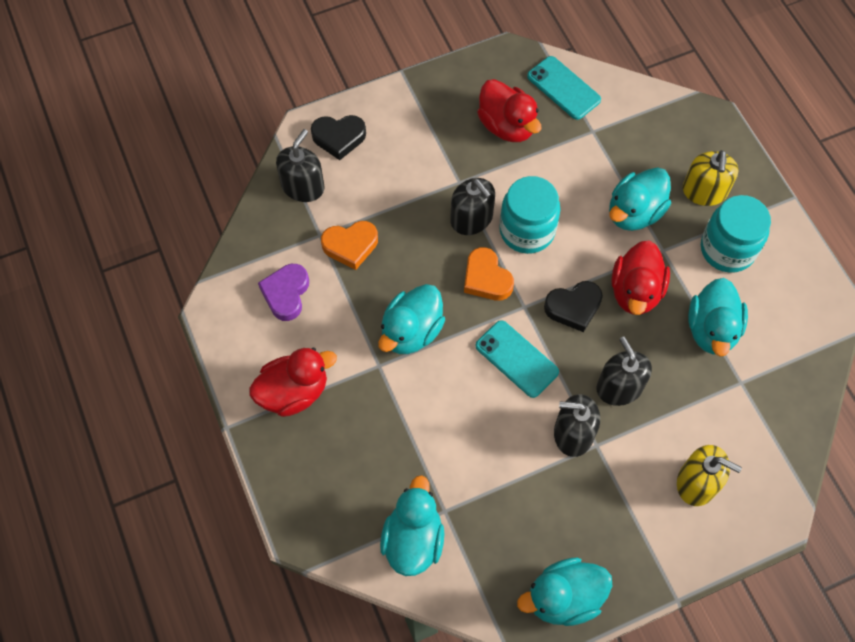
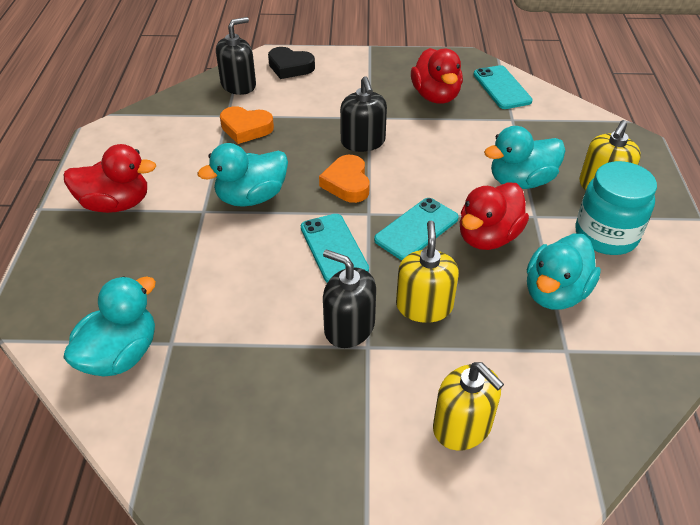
camera: 25 degrees right, 20 degrees down
purple heart [258,264,309,321] -> none
turquoise jar [499,176,560,254] -> none
turquoise duck [517,558,612,626] -> none
black heart [544,281,603,332] -> turquoise phone [374,198,459,260]
black soap dispenser [596,337,652,406] -> yellow soap dispenser [396,221,459,323]

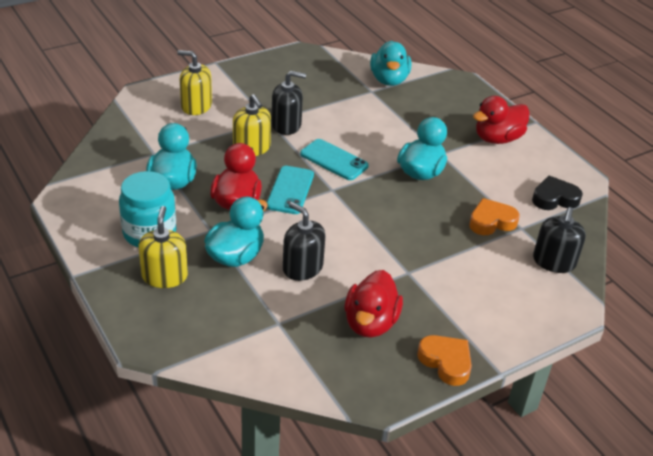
camera: 145 degrees right, 5 degrees down
black heart [268,47,315,79] -> black heart moved to [532,176,583,210]
orange heart [319,155,370,203] -> orange heart moved to [417,335,472,386]
black soap dispenser [340,76,387,152] -> black soap dispenser moved to [283,202,325,281]
red duck [411,48,463,104] -> red duck turned 120 degrees counterclockwise [345,270,403,338]
turquoise phone [473,65,533,109] -> none

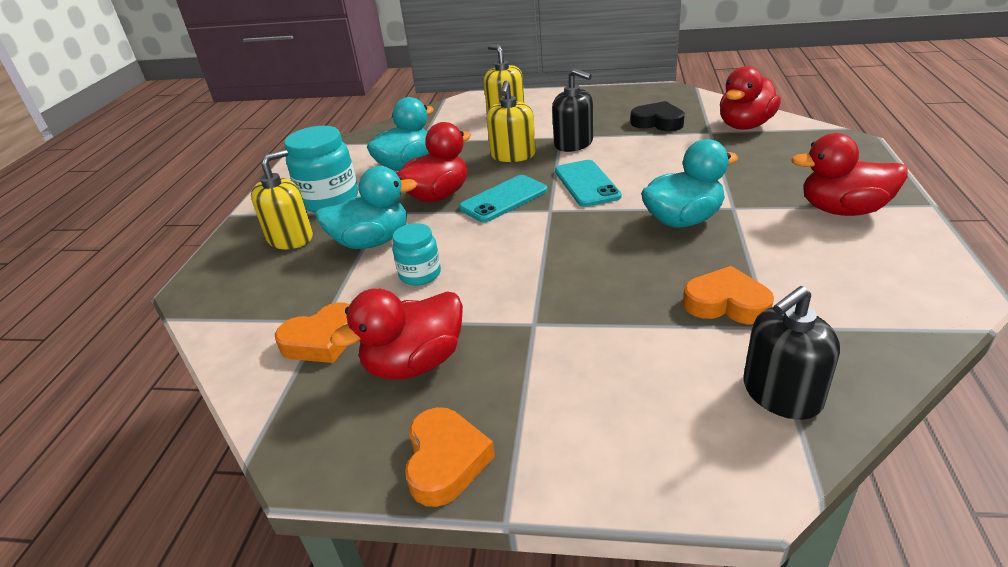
camera: 45 degrees right, 5 degrees down
black soap dispenser [283,202,325,281] -> turquoise jar [393,223,441,285]
turquoise duck [370,41,411,86] -> red duck [720,66,781,130]
black heart [532,176,583,210] -> black heart moved to [630,101,685,131]
none -> orange heart [275,303,350,363]

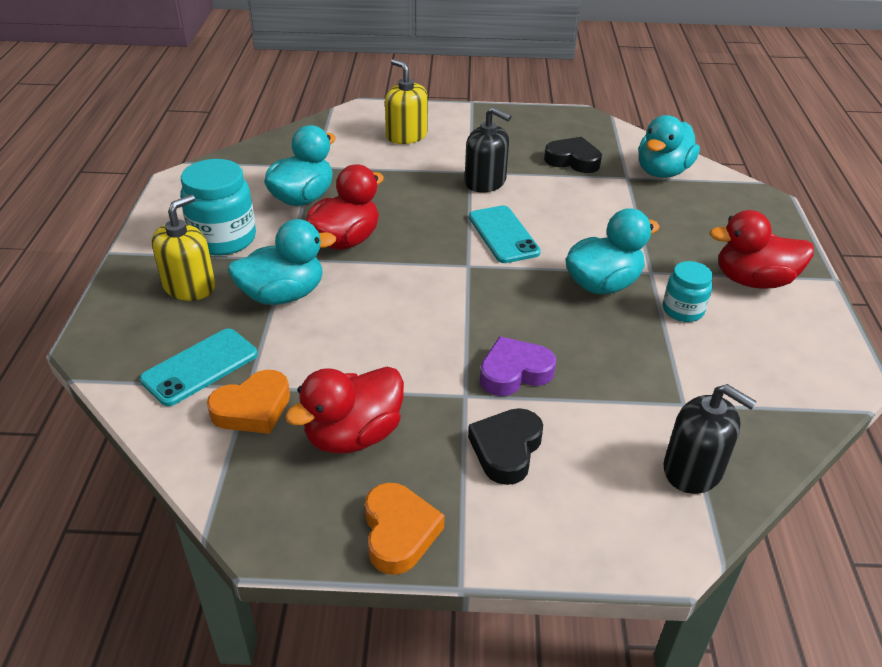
camera: 10 degrees left, 5 degrees up
turquoise jar [393,223,441,285] -> turquoise jar moved to [663,261,713,322]
turquoise phone [459,175,548,222] -> turquoise phone moved to [140,328,258,406]
yellow soap dispenser [487,81,536,162] -> none
orange heart [683,266,774,324] -> none
red duck [720,66,781,130] -> turquoise duck [638,115,700,178]
black soap dispenser [743,286,840,420] -> black soap dispenser turned 105 degrees counterclockwise [664,384,757,494]
none -> black heart [468,408,543,485]
none -> purple heart [480,336,556,396]

